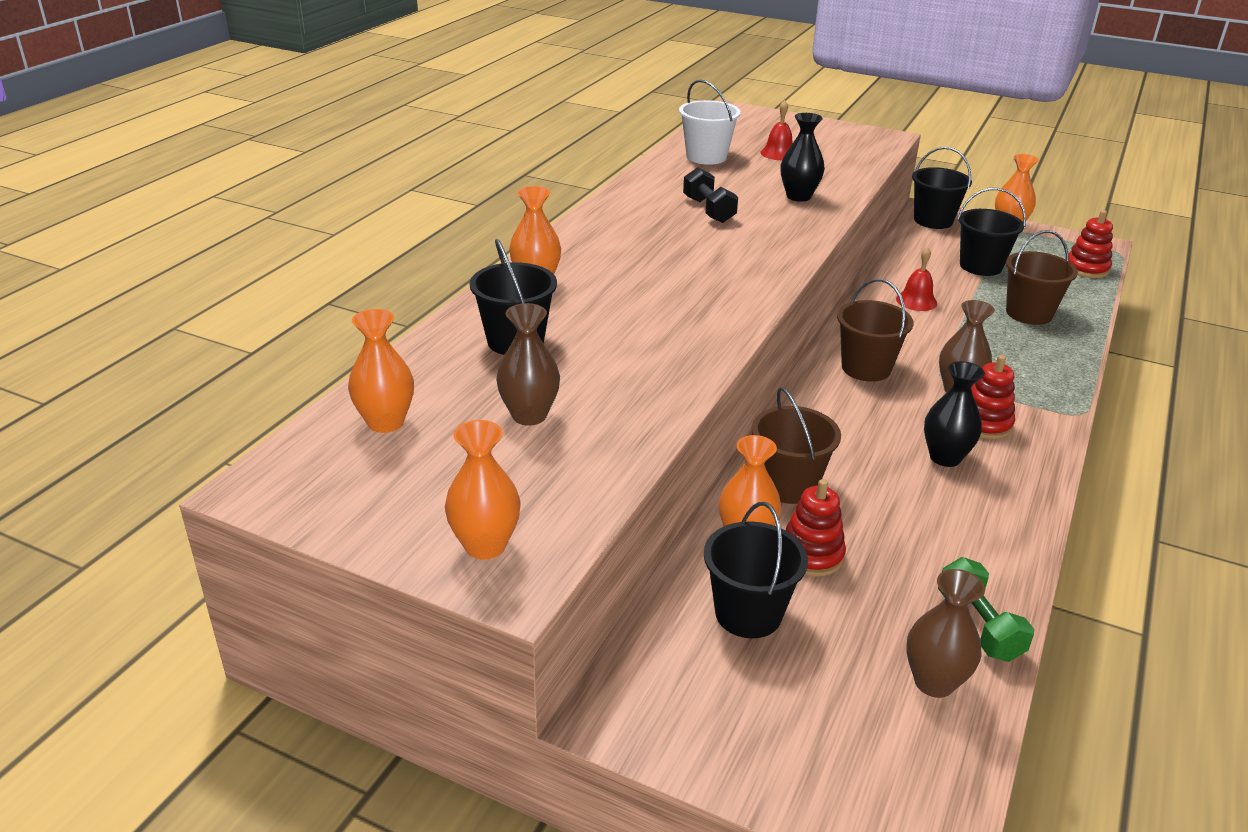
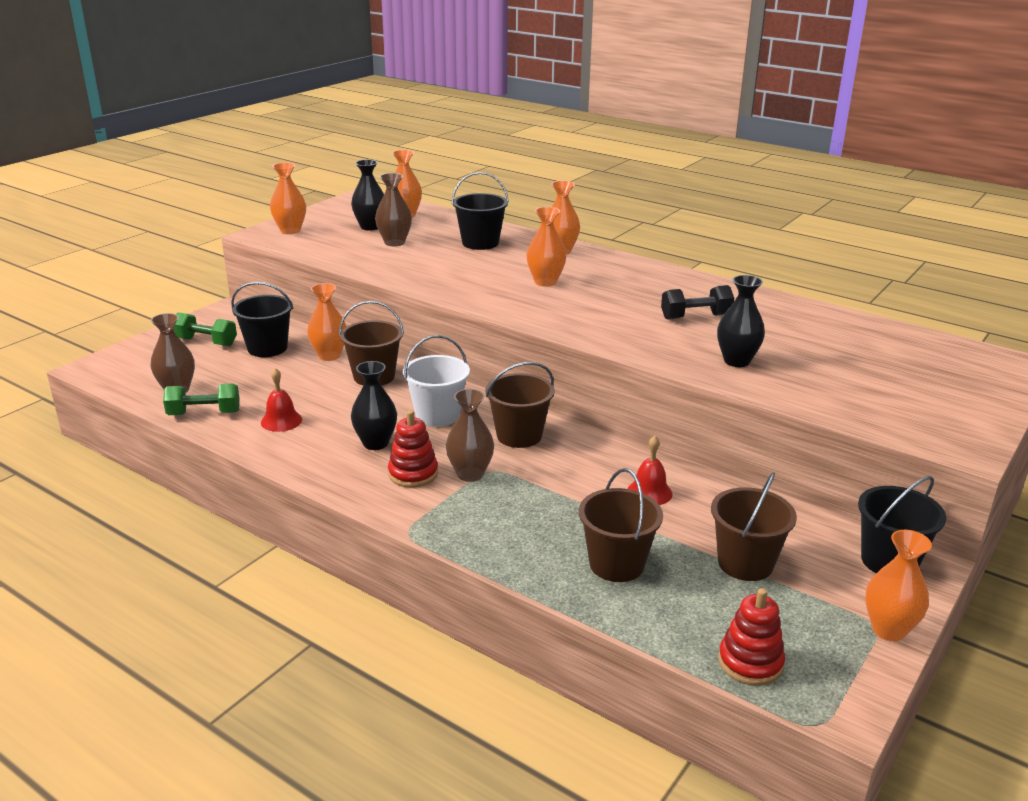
camera: 100 degrees right, 5 degrees down
white bucket [679,79,741,165] -> white bucket moved to [403,335,470,427]
red bell [761,100,792,160] -> red bell moved to [261,368,302,432]
red stacking toy [785,479,846,577] -> none
black bucket [957,188,1026,276] -> brown bucket [711,472,797,581]
none -> green dumbbell [174,312,237,346]
none -> black vase [351,160,384,231]
none -> orange vase [527,207,566,287]

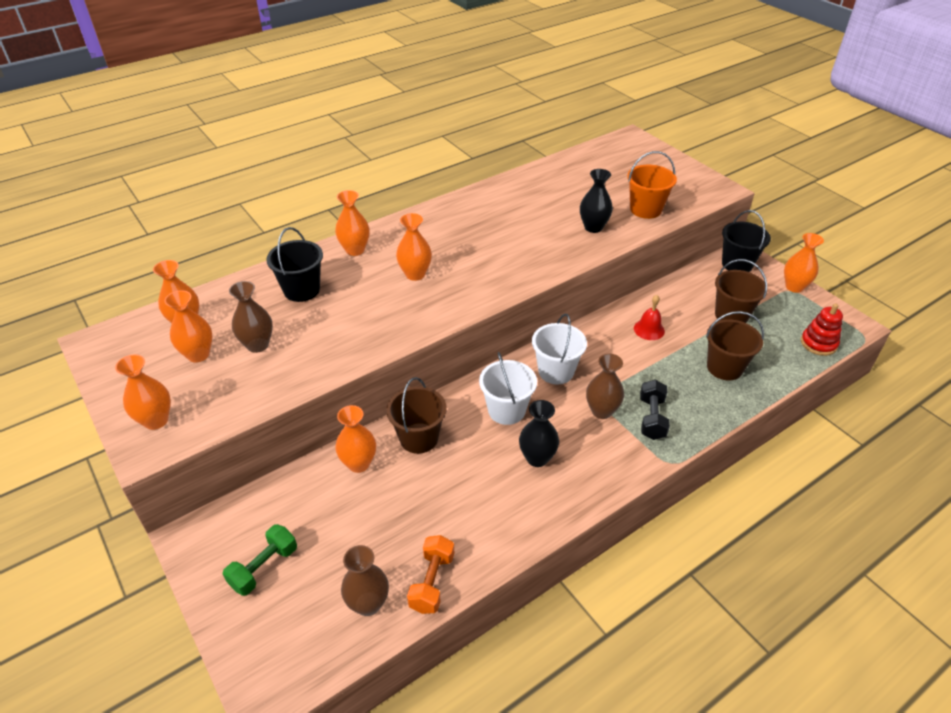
camera: 70 degrees left, 15 degrees up
green dumbbell [163,384,240,415] -> orange dumbbell [407,535,454,614]
black bucket [231,282,293,357] -> none
red bell [261,368,302,432] -> none
black vase [351,160,384,231] -> orange vase [165,290,213,362]
red stacking toy [388,410,438,488] -> none
brown bucket [486,362,555,448] -> white bucket [532,314,587,385]
black dumbbell [661,285,734,320] -> black dumbbell moved to [640,380,670,440]
none -> orange bucket [627,151,677,219]

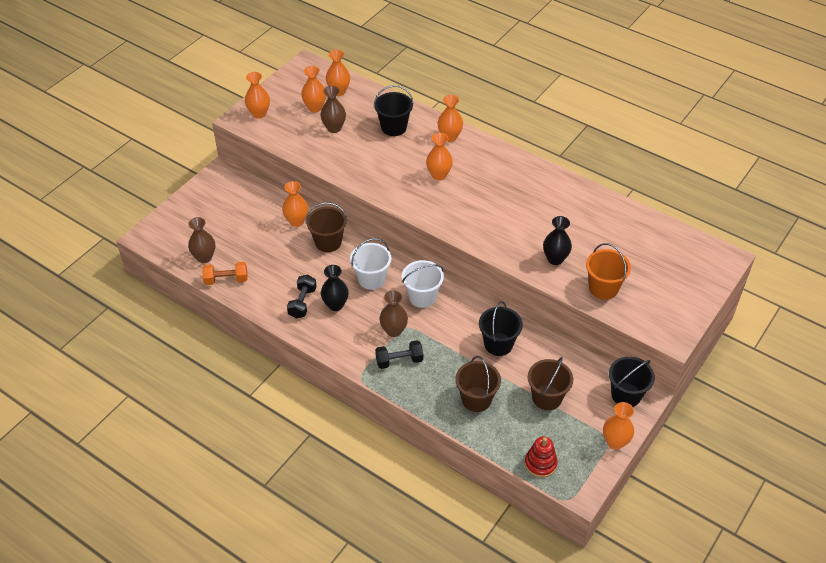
camera: 70 degrees right, 5 degrees up
green dumbbell [223,524,297,596] -> none
red bell [634,295,665,340] -> black bucket [479,301,523,356]
none -> black dumbbell [287,275,317,318]

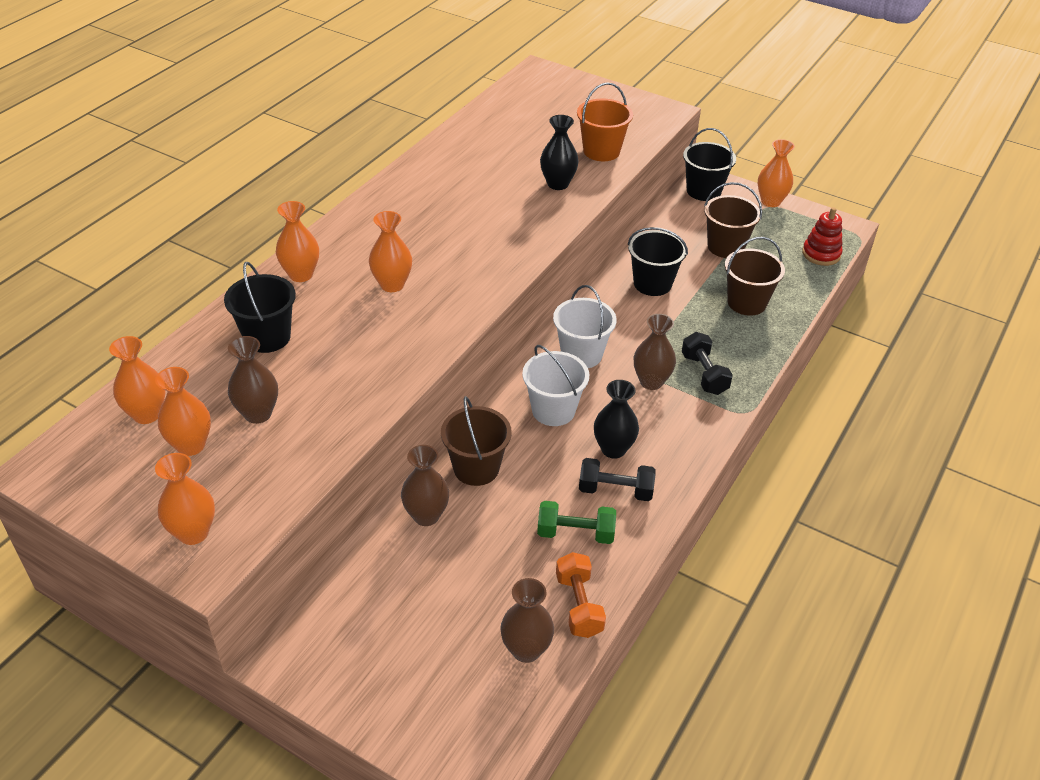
camera: 95 degrees left, 5 degrees down
orange vase [282,181,308,227] -> brown vase [401,445,449,526]
none -> green dumbbell [537,501,616,544]

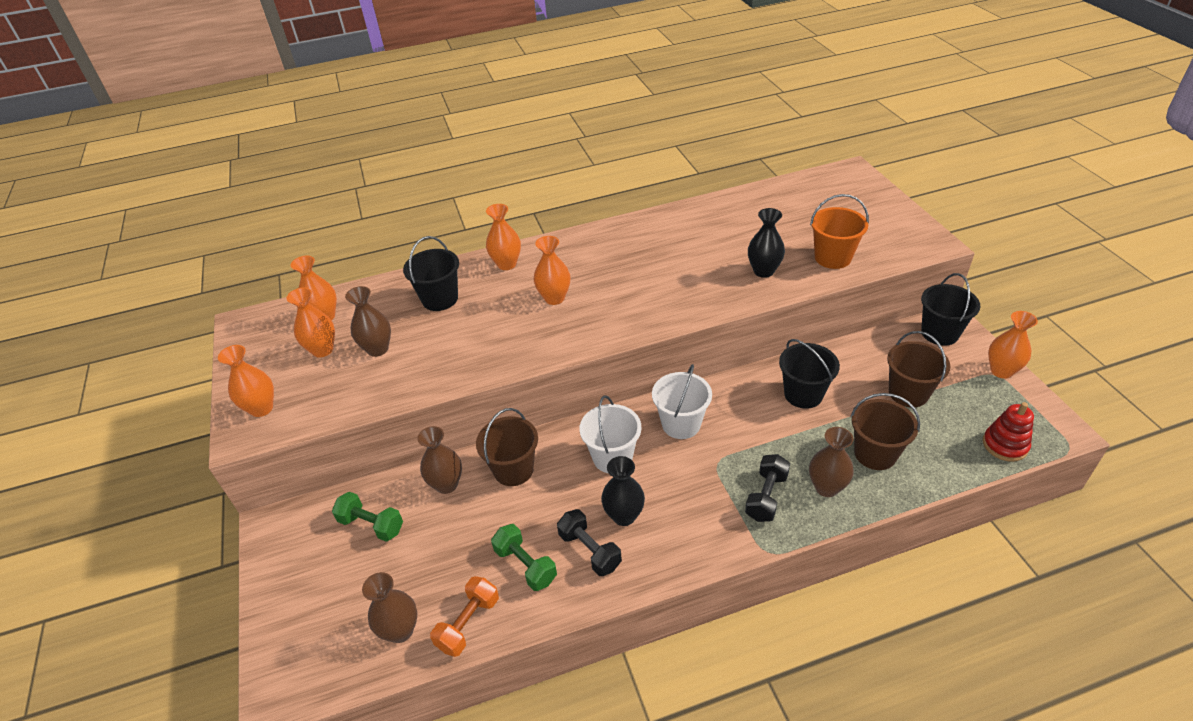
camera: 45 degrees right, 0 degrees up
brown vase [634,314,676,390] -> brown vase moved to [809,427,854,497]
none -> green dumbbell [332,492,403,542]

